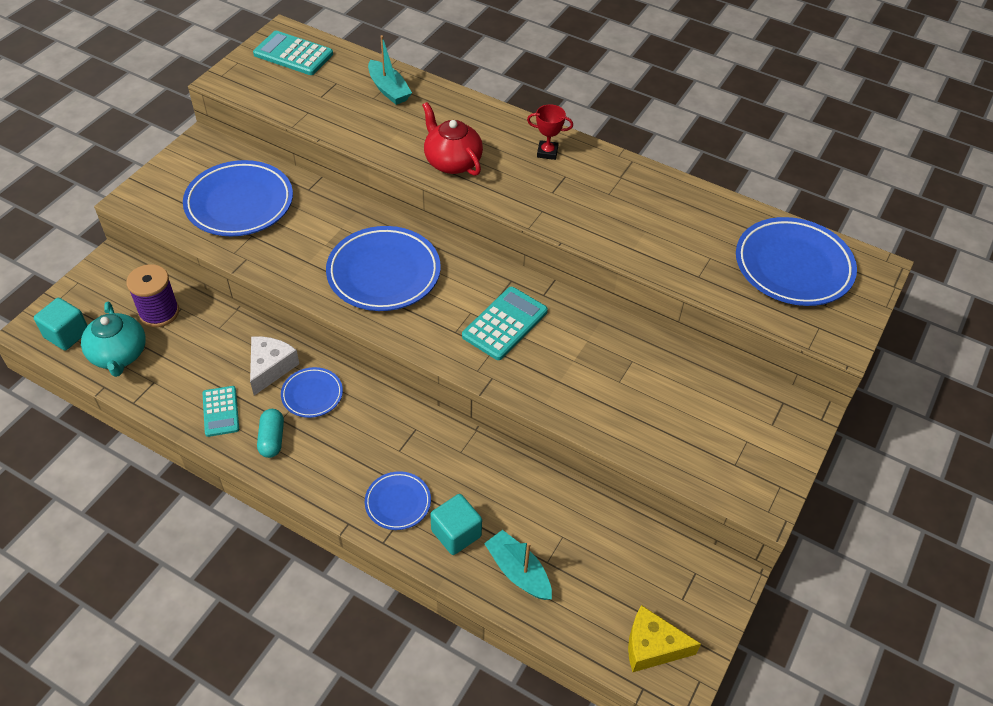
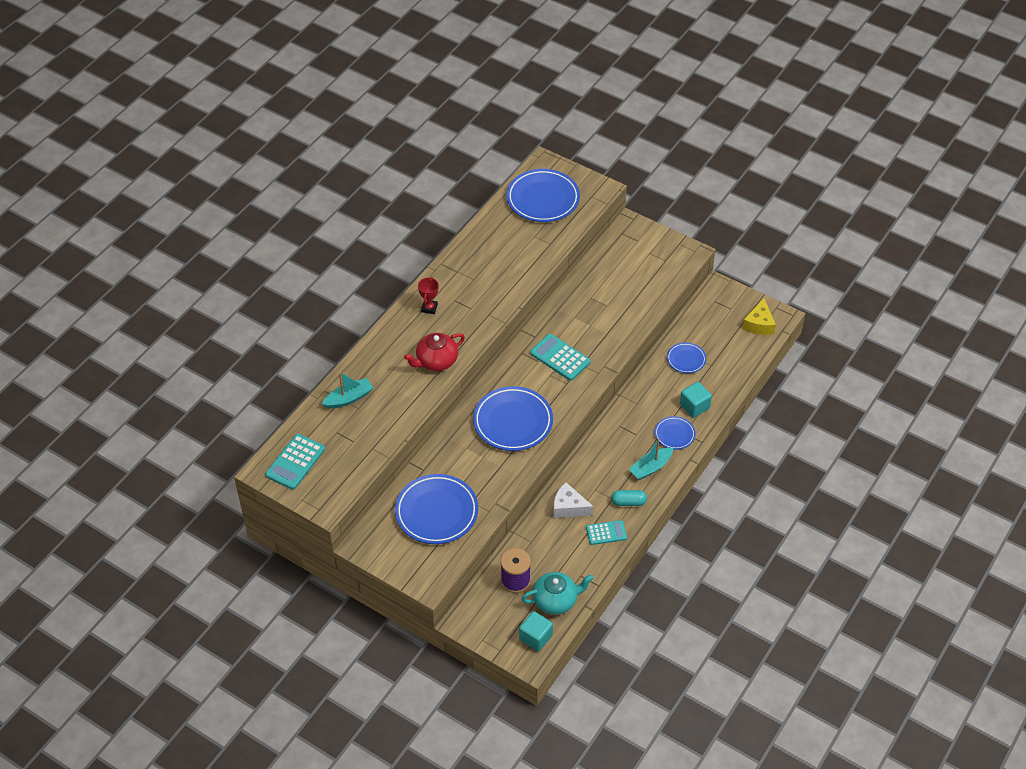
camera: 85 degrees left, 0 degrees up
blue plate [281,367,343,418] -> blue plate moved to [667,342,706,374]
turquoise boat [484,530,552,600] -> turquoise boat moved to [629,438,673,480]

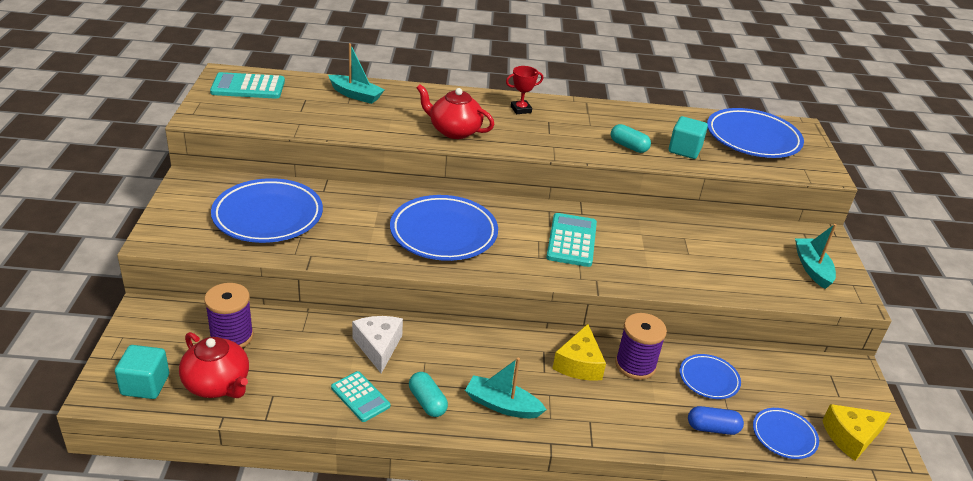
camera: 55 degrees right, 15 degrees down
turquoise teapot [522,572,594,615] -> red teapot [179,332,249,398]
blue plate [654,416,696,450] -> blue plate moved to [753,408,819,459]
turquoise cube [680,382,712,418] -> turquoise cube moved to [669,116,708,159]
none -> yellow cheese [552,324,606,381]
none -> turquoise capsule [611,124,651,153]
none -> purple spool [615,313,667,380]
none -> blue capsule [688,406,744,435]
none -> turquoise boat [795,224,836,289]

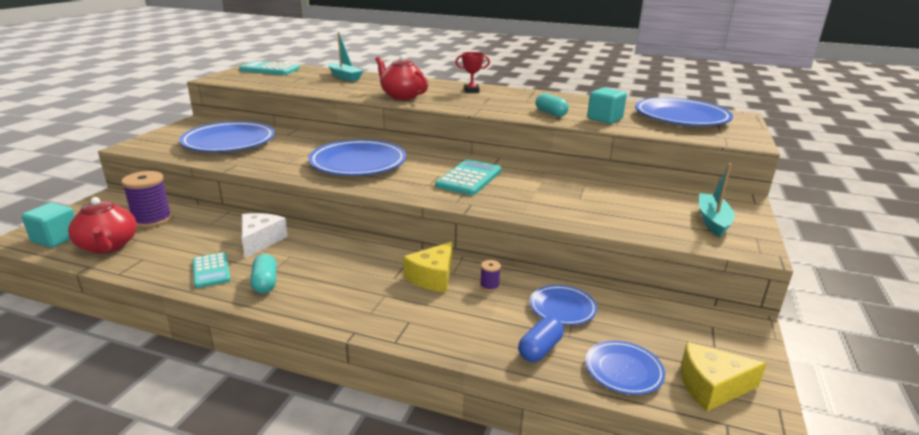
camera: 20 degrees right, 10 degrees down
turquoise boat [465,357,547,419] -> none
purple spool [615,313,667,380] -> purple spool [480,260,501,292], size x0.46
blue capsule [688,406,744,435] -> blue capsule turned 75 degrees counterclockwise [518,317,564,362]

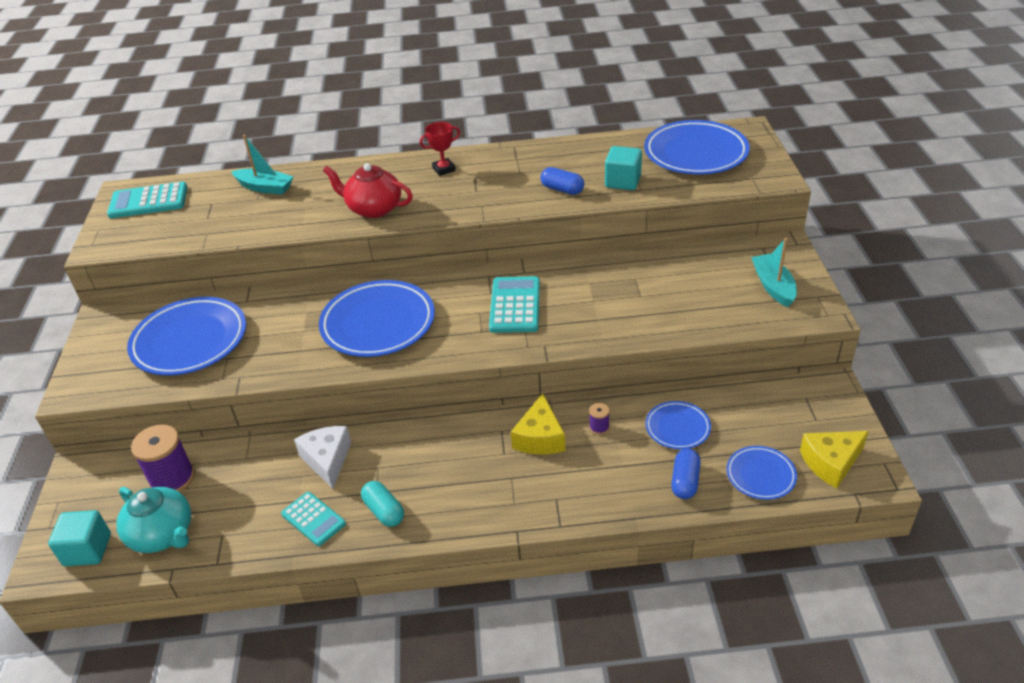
camera: 20 degrees left, 15 degrees up
red teapot [68,197,137,254] -> turquoise teapot [117,487,191,553]
turquoise capsule [535,93,569,117] -> blue capsule [540,167,584,195]

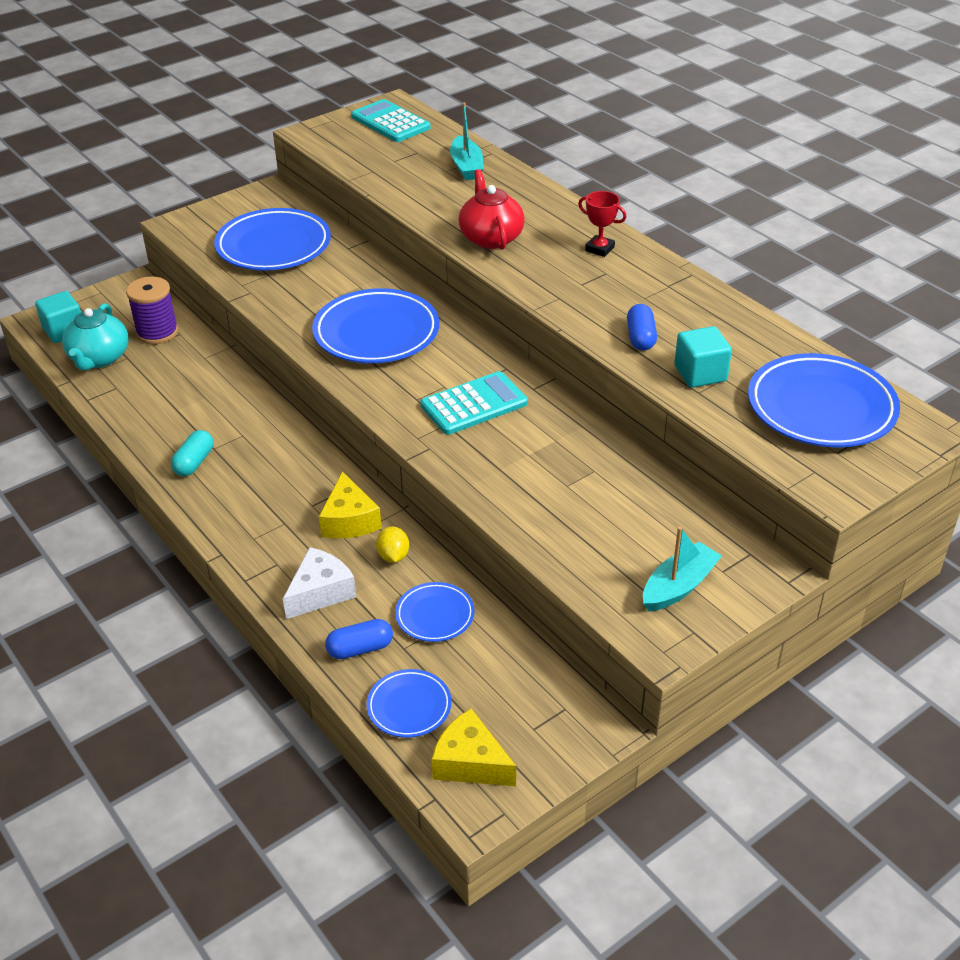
camera: 55 degrees right, 0 degrees up
turquoise calculator [281,492,346,546] -> none
white cheese [294,426,351,489] -> white cheese moved to [283,547,356,619]
yellow cheese [511,393,565,454] -> yellow cheese turned 75 degrees counterclockwise [319,471,382,538]
purple spool [589,403,610,435] -> yellow lemon [376,526,409,563]

